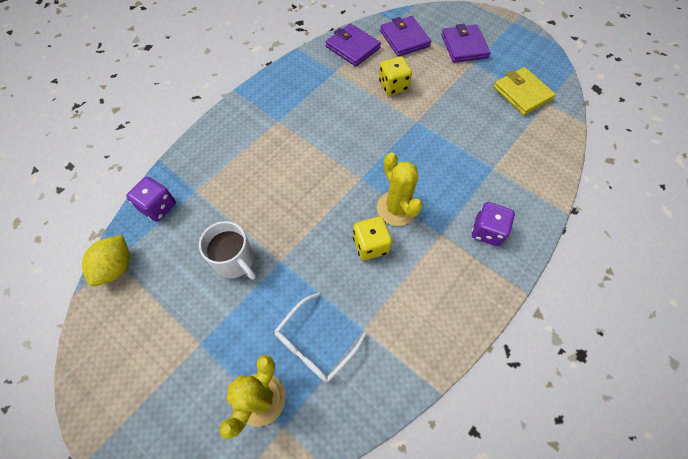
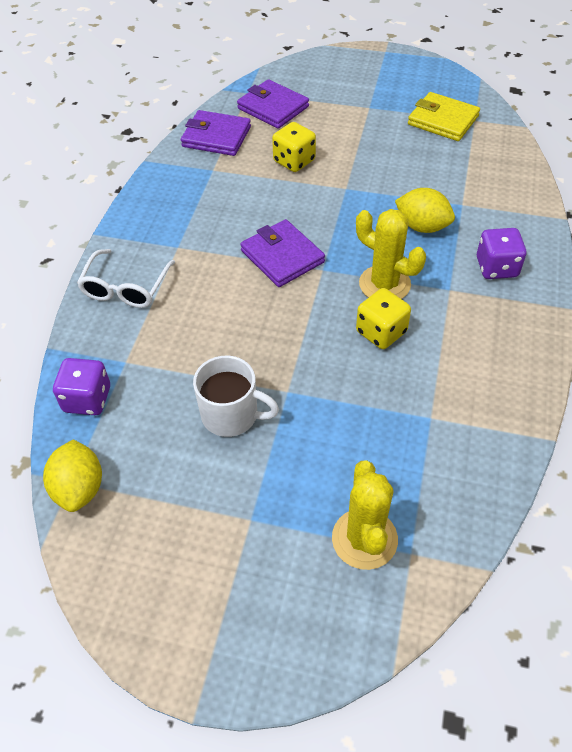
camera: 25 degrees left, 10 degrees down
white glasses [274,292,367,382] -> white glasses moved to [77,249,175,308]
purple wallet [441,24,491,63] -> purple wallet moved to [240,219,325,287]
none -> yellow lemon [395,188,455,233]

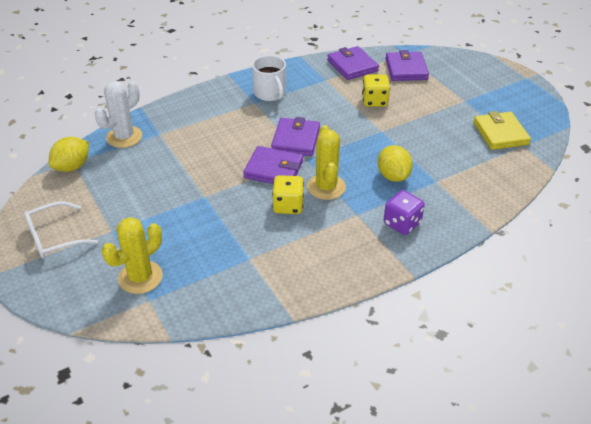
camera: 45 degrees right, 10 degrees down
purple dice [53,358,110,415] -> white cactus [95,81,142,148]
white glasses [77,249,175,308] -> white glasses moved to [24,201,98,258]
white mug [193,356,279,437] -> white mug moved to [252,55,286,101]
none -> purple wallet [243,146,303,184]

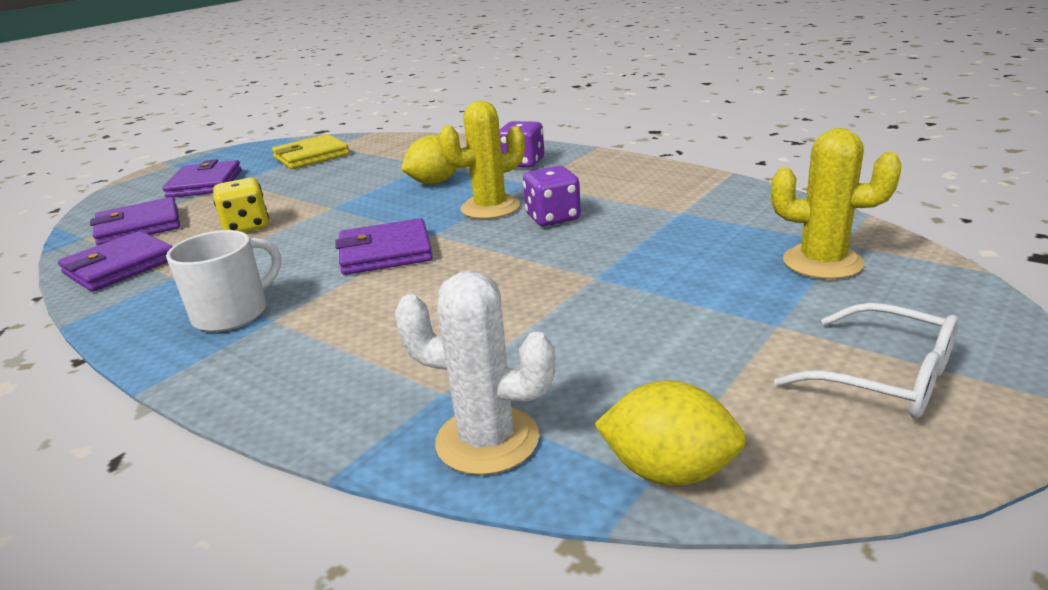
camera: 110 degrees left, 15 degrees down
purple wallet [243,146,303,184] -> purple wallet moved to [163,159,241,198]
yellow dice [272,175,304,214] -> purple dice [523,166,581,226]

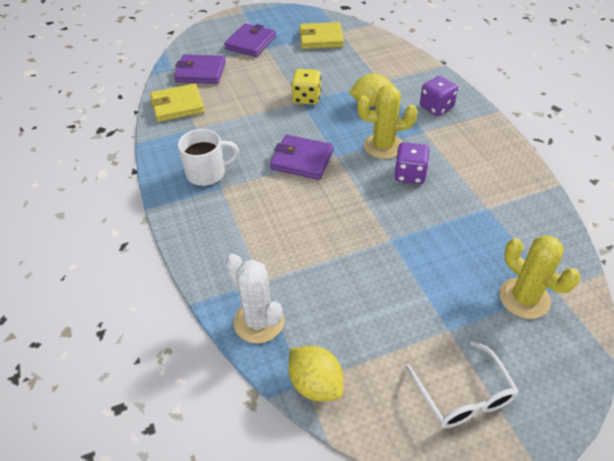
camera: 30 degrees right, 20 degrees up
purple wallet [58,231,172,292] -> yellow wallet [150,84,205,122]
yellow dice [213,178,269,232] -> yellow dice moved to [291,69,321,105]

